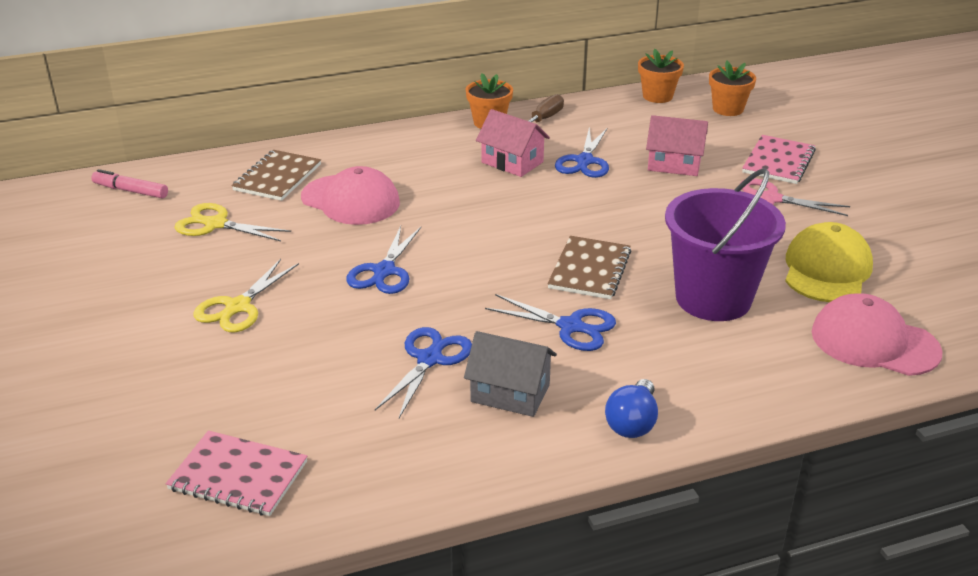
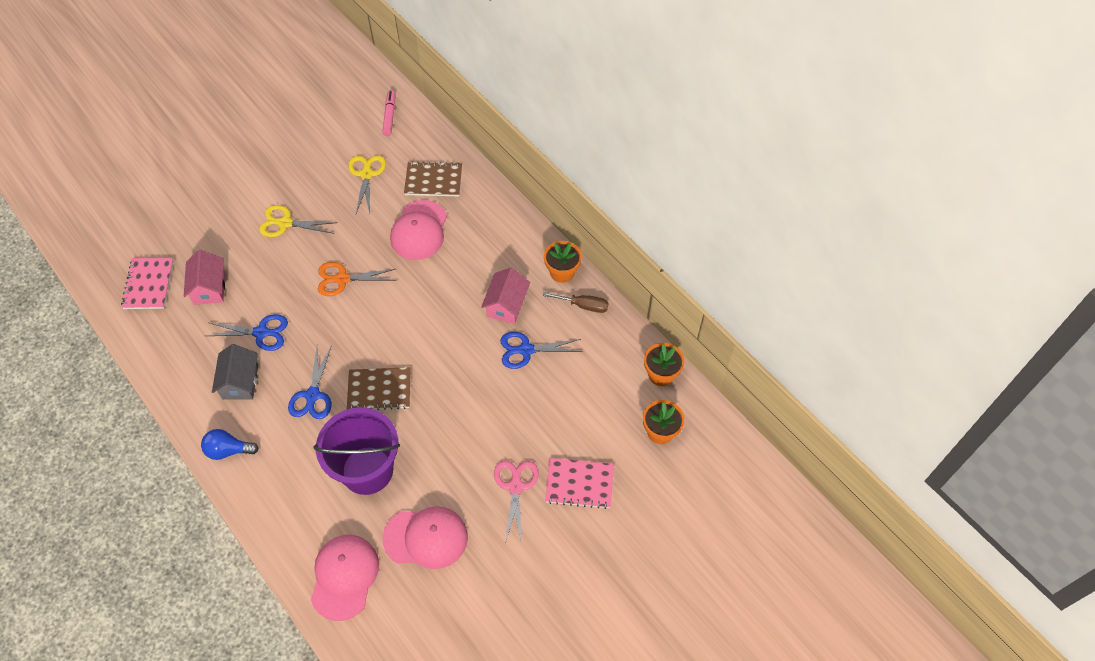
camera: 70 degrees right, 25 degrees up
blue scissors [346,226,421,294] -> orange scissors [318,262,396,296]
pink house [646,115,708,176] -> pink house moved to [184,250,225,305]
yellow cap [785,222,873,302] -> pink cap [383,506,468,569]

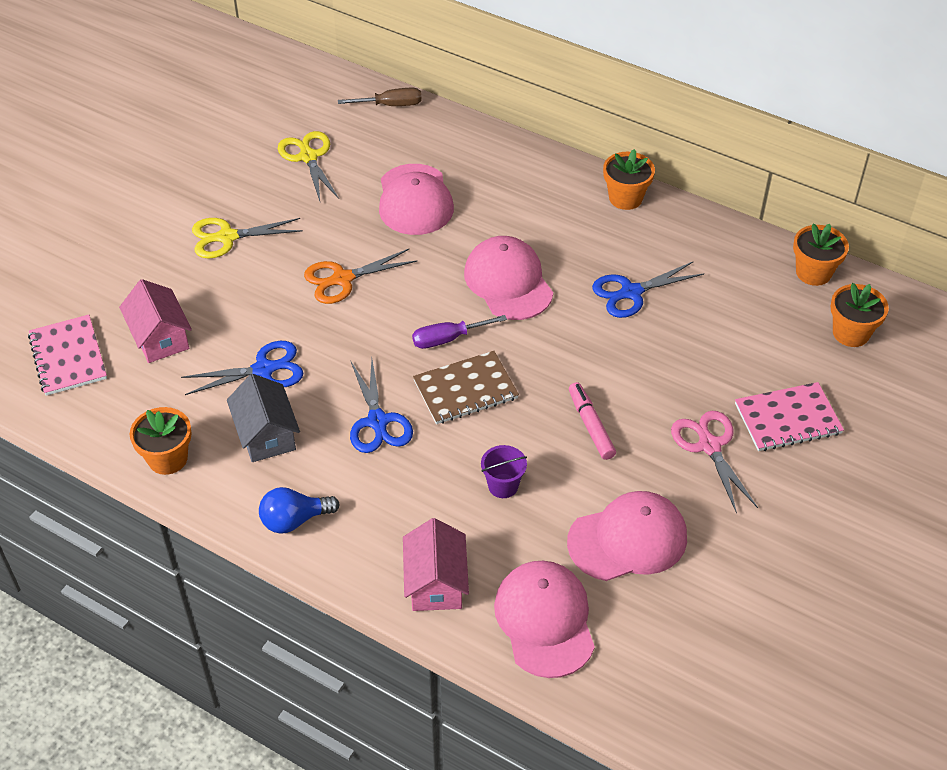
camera: 20 degrees left, 10 degrees down
purple bucket [314,407,400,495] -> purple bucket [481,445,527,498], size x0.40
pink marker [382,90,395,136] -> pink marker moved to [569,382,616,460]
brown notebook [404,162,462,196] -> none
pink house [481,268,530,324] -> pink house moved to [403,518,469,611]
brown screwdriver [542,292,609,313] -> brown screwdriver moved to [338,88,422,106]
none -> orange flower pot [129,407,191,475]
none -> purple screwdriver [412,315,507,349]
none -> pink cap [464,236,553,320]

